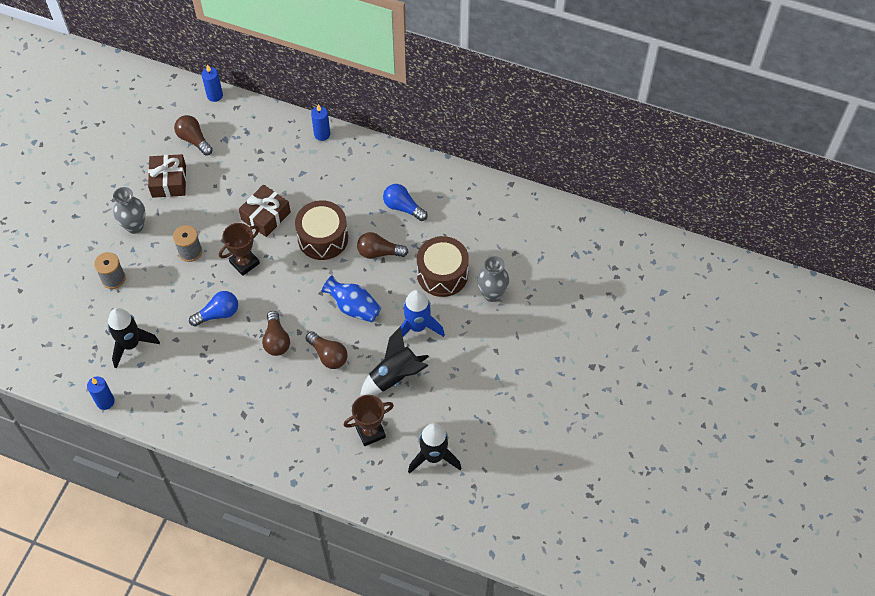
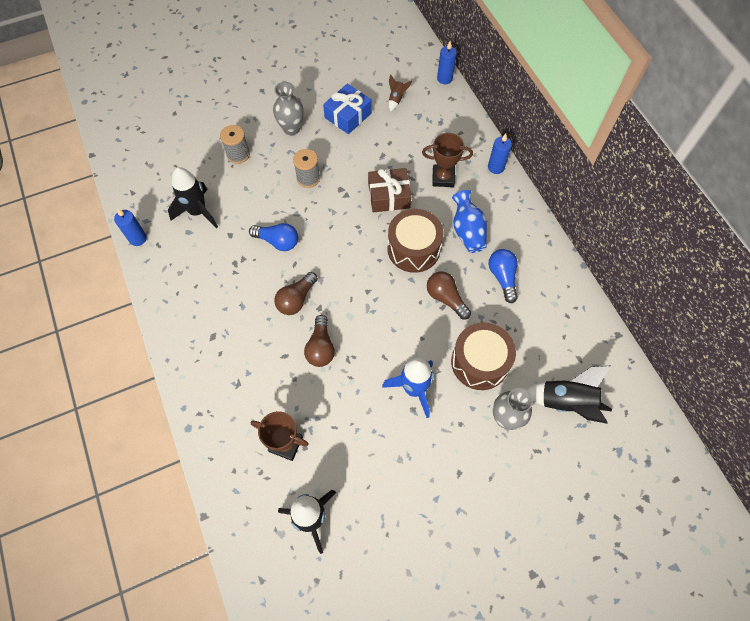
camera: 45 degrees right, 5 degrees up
brown gift [148,154,186,198] -> blue gift [323,84,372,134]
brown light bulb [174,115,213,156] -> brown rocket [389,74,412,111]
brown trophy [219,223,260,276] -> brown trophy moved to [422,133,473,187]
blue vase [322,275,381,322] -> blue vase moved to [452,190,487,253]
black rocket [360,326,429,396] -> black rocket moved to [526,365,612,424]

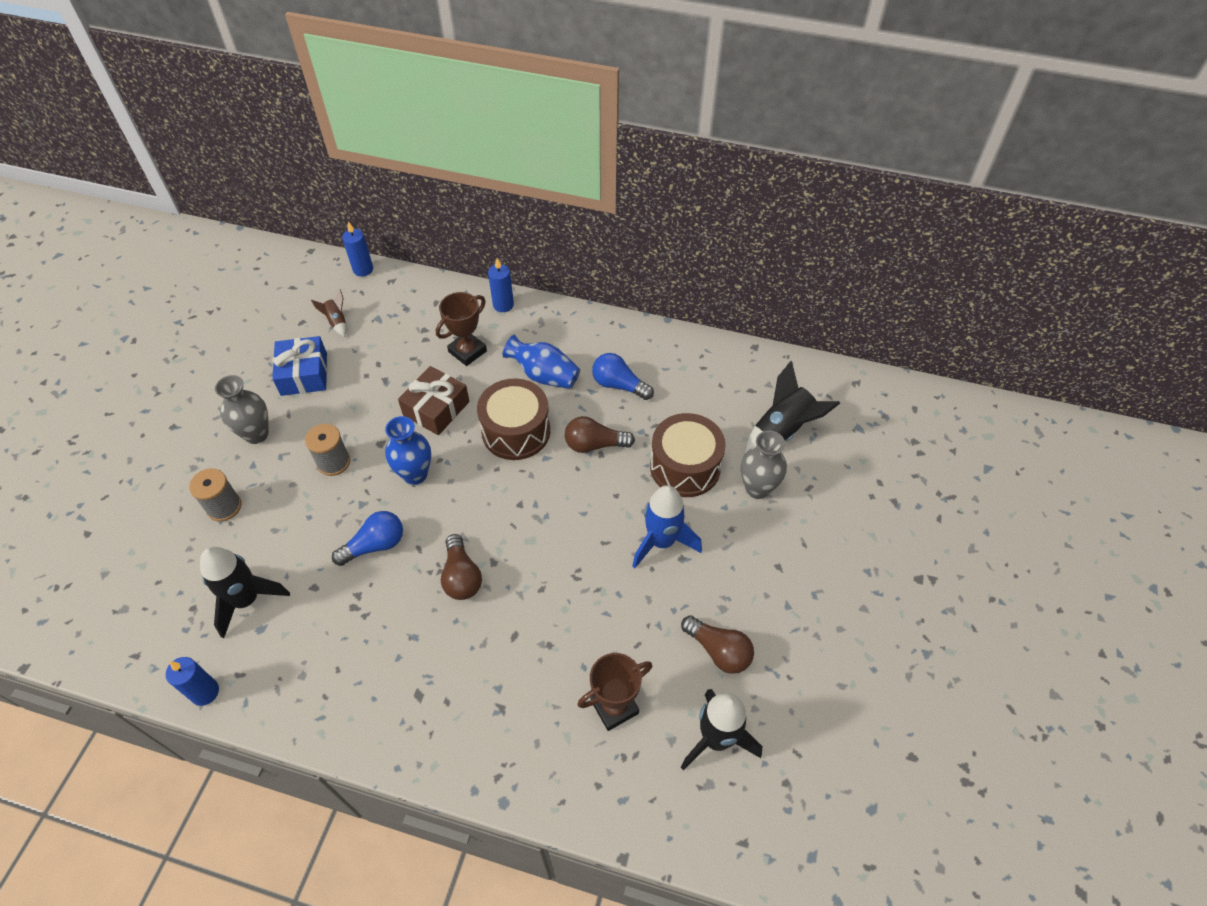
camera: 50 degrees left, 10 degrees down
brown light bulb [304,315,335,367] -> brown light bulb moved to [681,615,754,674]
none -> blue vase [385,416,431,485]

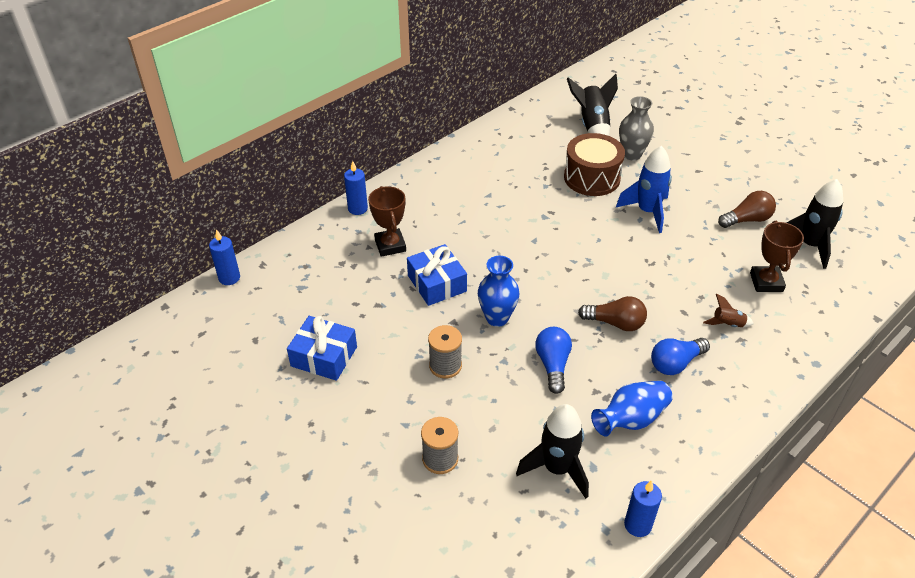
camera: 60 degrees left, 10 degrees down
grey vase [215,375,269,444] -> none
brown rocket [311,290,347,337] -> brown rocket moved to [703,294,754,327]
brown gift [398,366,470,435] -> blue gift [407,244,467,306]
brown drum [477,378,550,460] -> none
blue vase [503,335,580,389] -> blue vase moved to [591,381,673,437]
brown light bulb [565,416,635,453] -> none
blue light bulb [592,353,654,400] -> blue light bulb moved to [651,338,710,375]

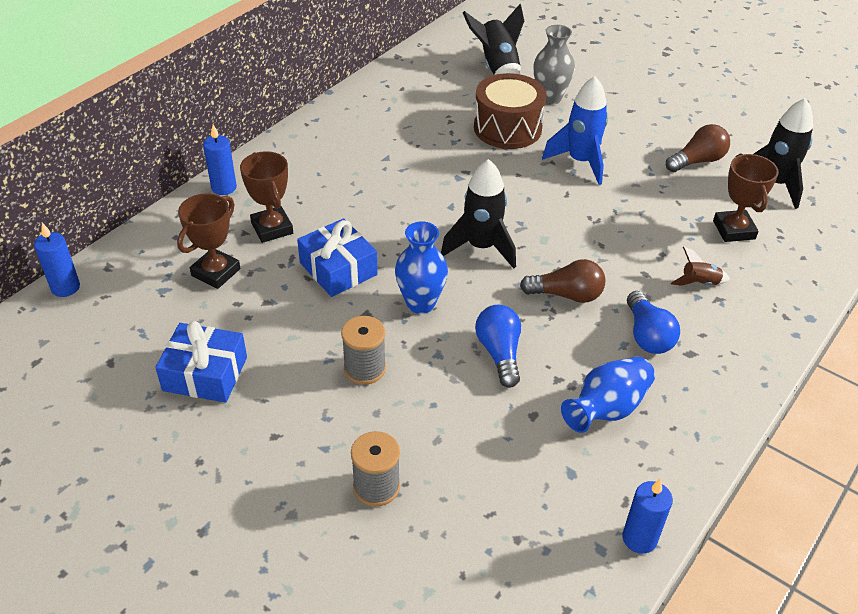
camera: 10 degrees left, 0 degrees up
black rocket [516,404,589,499] -> black rocket moved to [441,159,516,268]
blue light bulb [651,338,710,375] -> blue light bulb turned 60 degrees counterclockwise [627,291,680,354]
none -> brown trophy [177,193,241,289]

